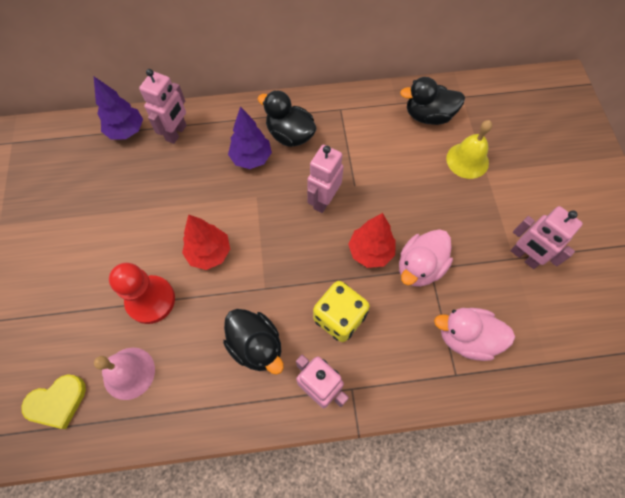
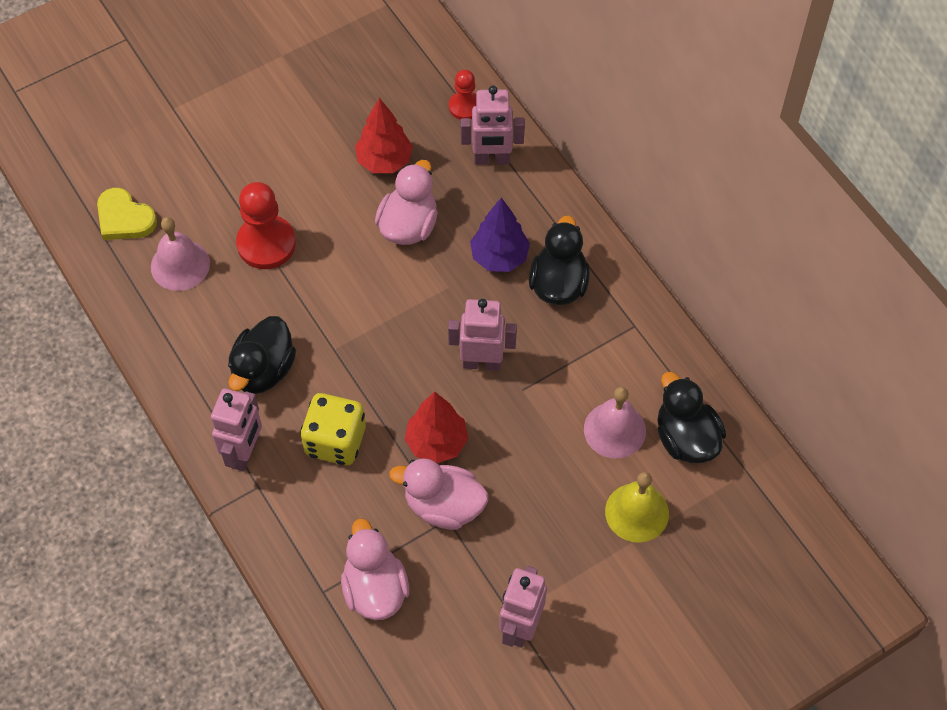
camera: 65 degrees right, 5 degrees down
purple tree [94,77,143,139] -> red pawn [449,70,476,120]
red tree [182,214,230,270] -> red tree moved to [355,98,413,173]
none -> pink duck [375,160,438,245]
none -> pink bell [584,387,646,459]

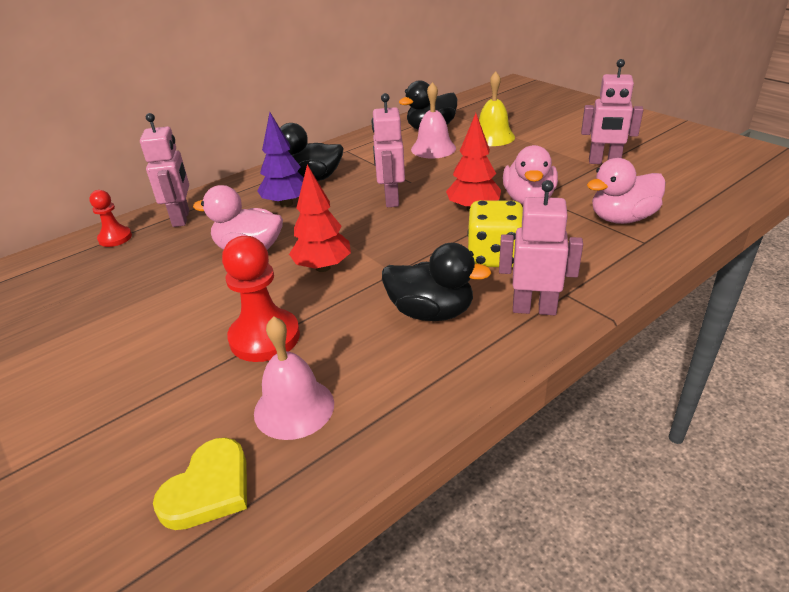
camera: 95 degrees left, 25 degrees down
red tree [355,98,413,173] -> red tree moved to [289,164,351,272]

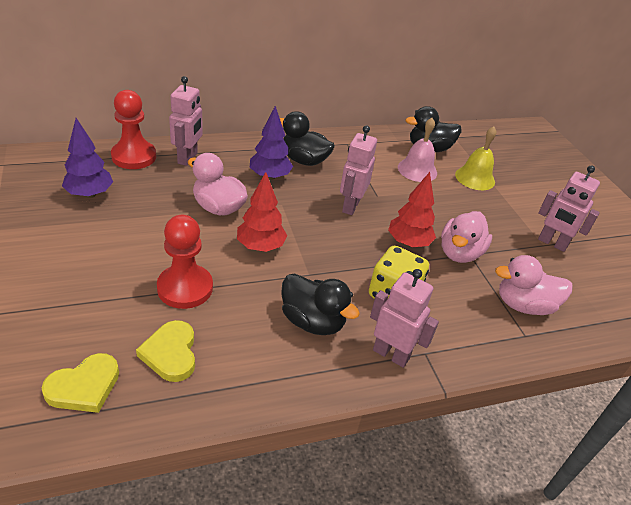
camera: 15 degrees right, 5 degrees up
red pawn [89,190,132,247] -> red pawn [111,90,156,169], size x1.71
pink bell [254,316,334,440] -> yellow heart [136,320,195,382]
none -> purple tree [62,118,113,198]

